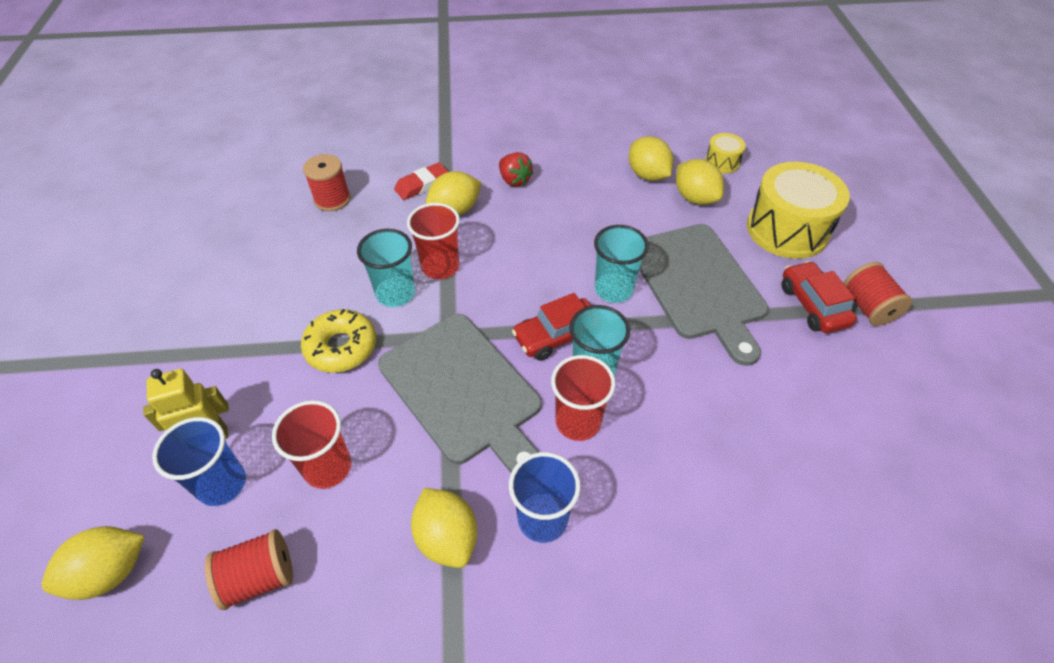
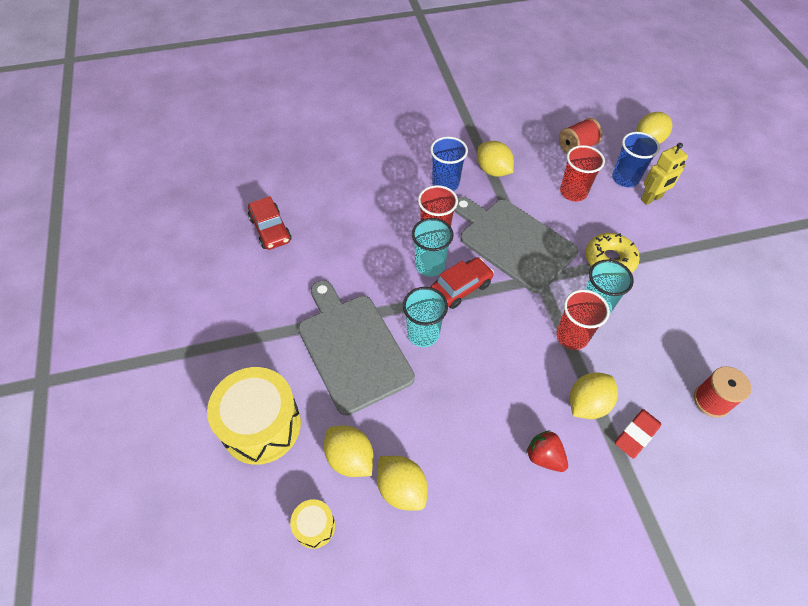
camera: 170 degrees right, 5 degrees up
red car [782,261,857,333] -> red car moved to [248,196,291,250]
red spool [844,262,913,326] -> none

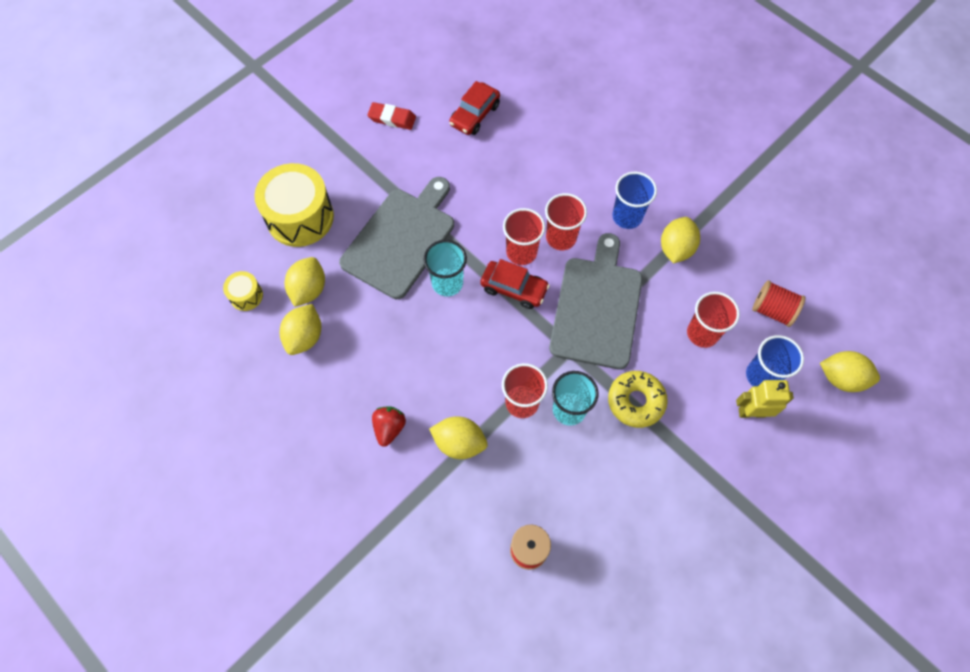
camera: 60 degrees right, 10 degrees up
turquoise cup [412,218,454,277] -> red cup [503,208,545,265]
red eraser [615,409,661,459] -> red eraser moved to [367,102,416,130]
yellow robot [641,143,688,205] -> yellow robot turned 150 degrees clockwise [736,380,794,418]

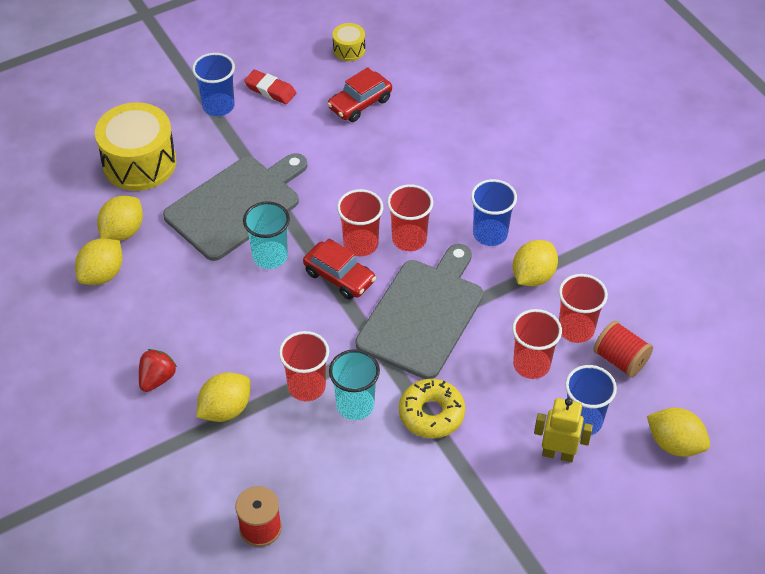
camera: 15 degrees right, 15 degrees down
yellow drum [223,271,263,311] -> yellow drum moved to [332,23,365,61]
yellow lemon [429,416,488,459] -> yellow lemon turned 75 degrees counterclockwise [196,372,251,422]
none -> blue cup [192,53,235,116]
none -> red cup [559,274,608,343]

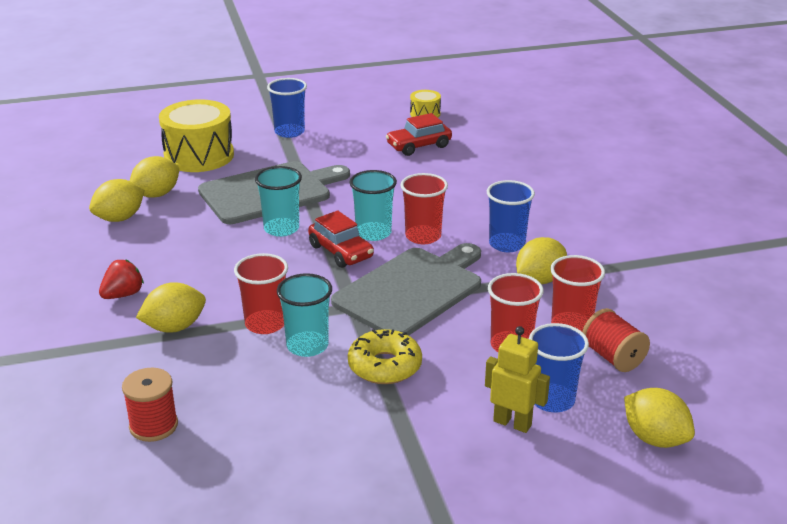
camera: 15 degrees right, 20 degrees down
red eraser [244,70,296,104] -> none
red cup [337,189,383,256] -> turquoise cup [350,170,397,241]

